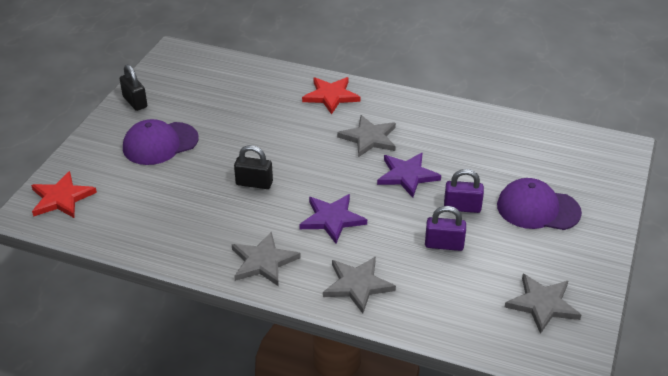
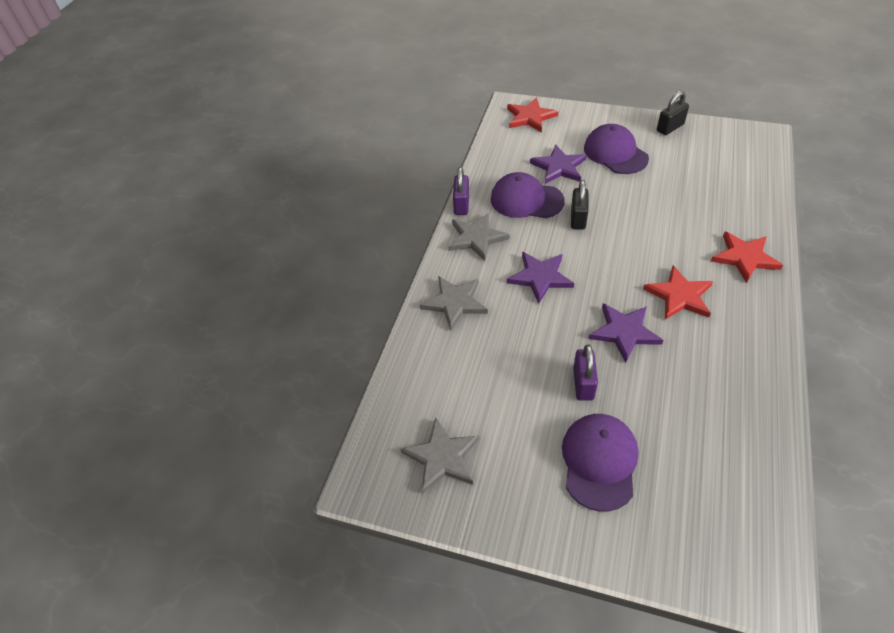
camera: 90 degrees right, 10 degrees up
grey star [337,115,396,157] -> red star [643,266,713,320]
purple padlock [425,206,466,251] -> purple padlock moved to [453,167,469,215]
none -> purple cap [491,172,565,218]
none -> purple star [530,145,587,184]

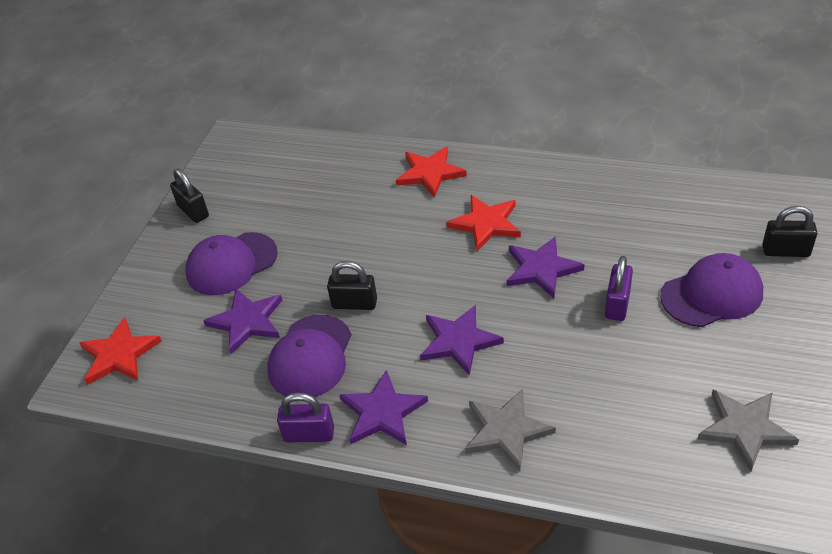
camera: 90 degrees left, 5 degrees down
grey star [448,213,509,261] -> purple star [340,370,428,445]
purple cap [562,414,639,511] -> purple cap turned 150 degrees clockwise [660,253,763,327]
purple padlock [573,345,598,401] -> purple padlock turned 75 degrees counterclockwise [605,256,633,321]
none -> black padlock [762,206,817,257]

